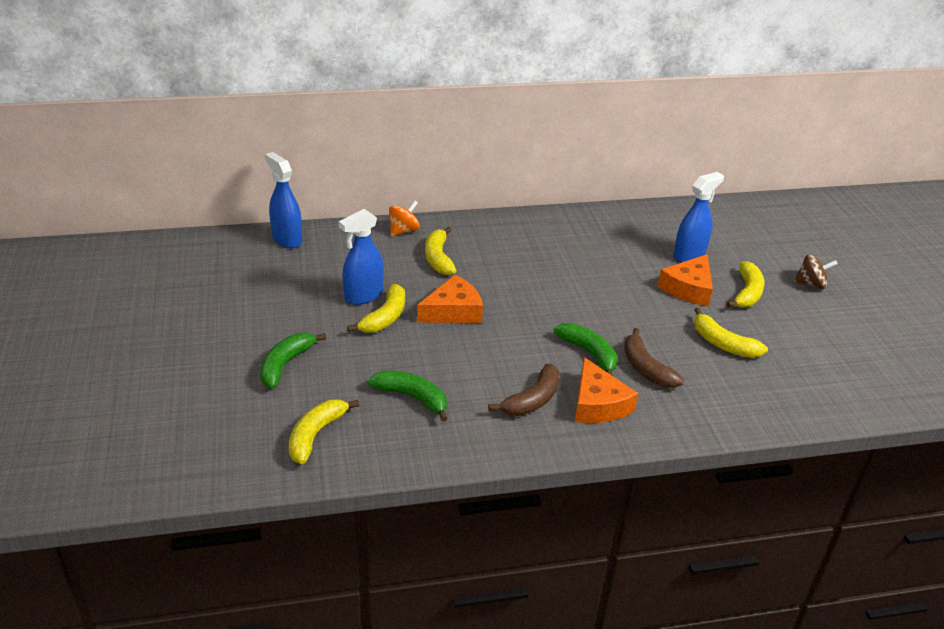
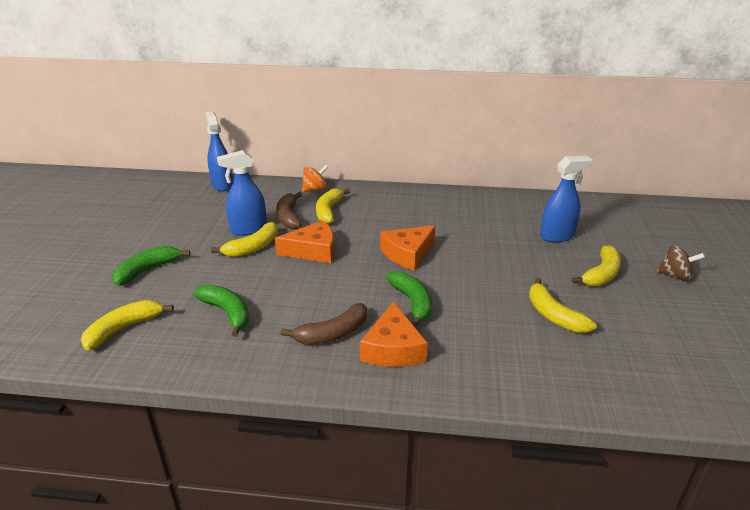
camera: 20 degrees right, 5 degrees down
brown banana [624,328,684,388] -> brown banana moved to [276,192,302,229]
orange cheese [657,254,713,306] -> orange cheese moved to [380,225,436,271]

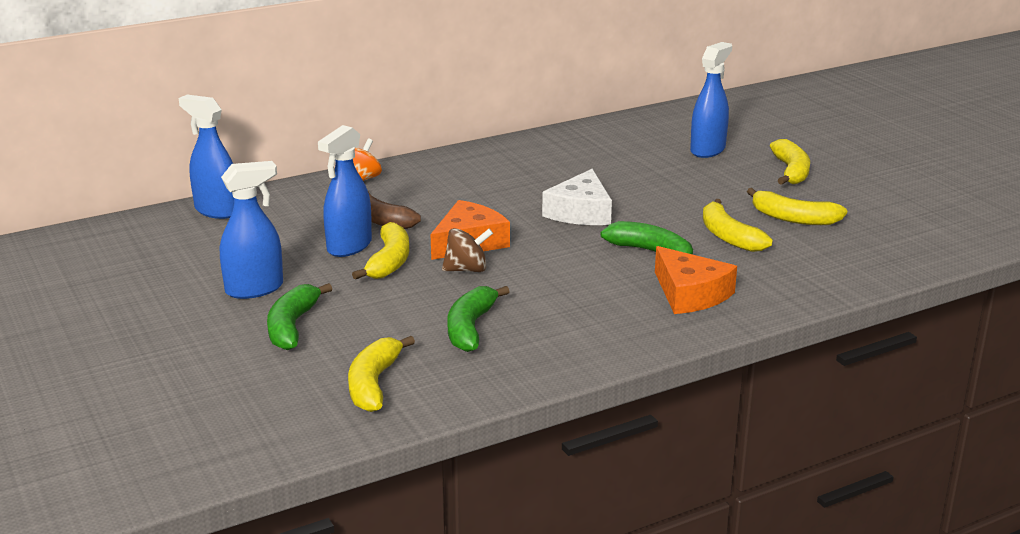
camera: 35 degrees left, 5 degrees down
green banana [194,285,249,337] -> green banana turned 90 degrees counterclockwise [448,286,510,352]
brown banana [281,303,367,345] -> none
yellow banana [316,188,350,224] -> yellow banana moved to [703,199,773,252]
orange cheese [380,225,436,271] -> white cheese [542,169,612,225]
brown spinning top [656,245,705,281] -> brown spinning top moved to [442,228,493,272]
none -> blue spray bottle [220,161,283,299]

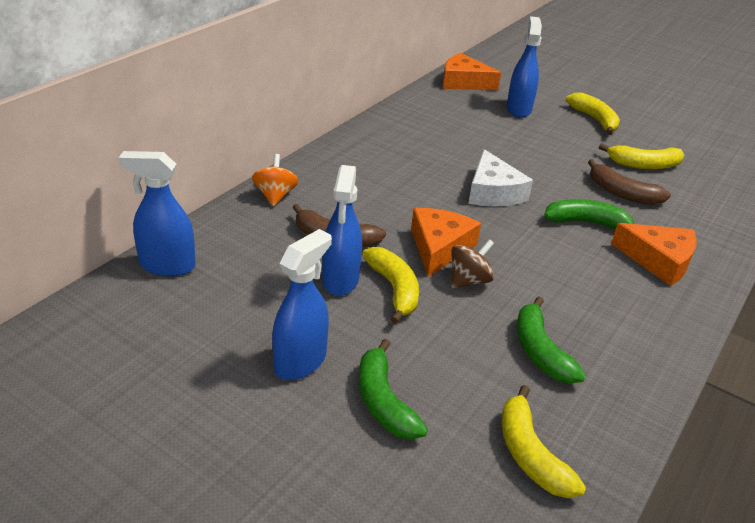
camera: 30 degrees left, 10 degrees up
yellow banana [703,199,773,252] -> brown banana [588,159,671,205]
none -> orange cheese [442,53,501,90]

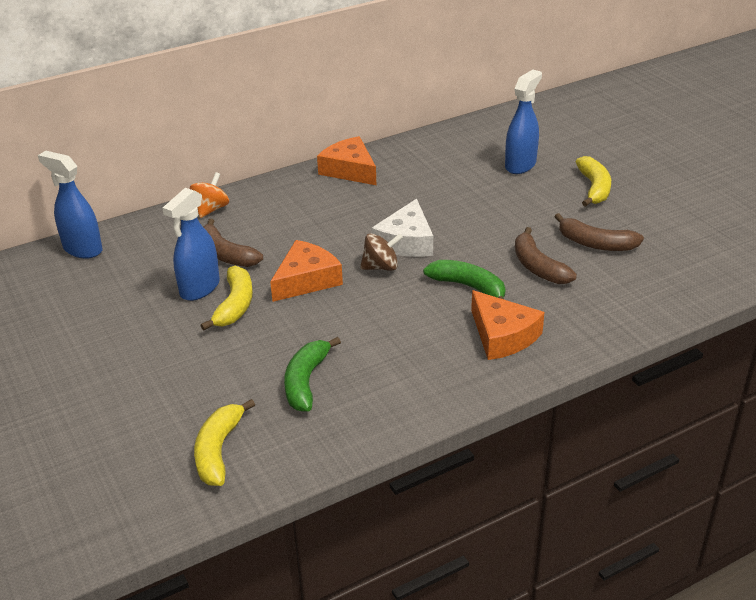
camera: 30 degrees right, 0 degrees up
blue spray bottle [272,229,332,380] -> none
green banana [359,339,428,440] -> none
orange cheese [442,53,501,90] -> orange cheese moved to [317,136,376,185]
brown spinning top [451,239,494,288] -> brown spinning top moved to [360,233,403,271]
yellow banana [599,143,684,169] -> brown banana [554,213,644,251]

